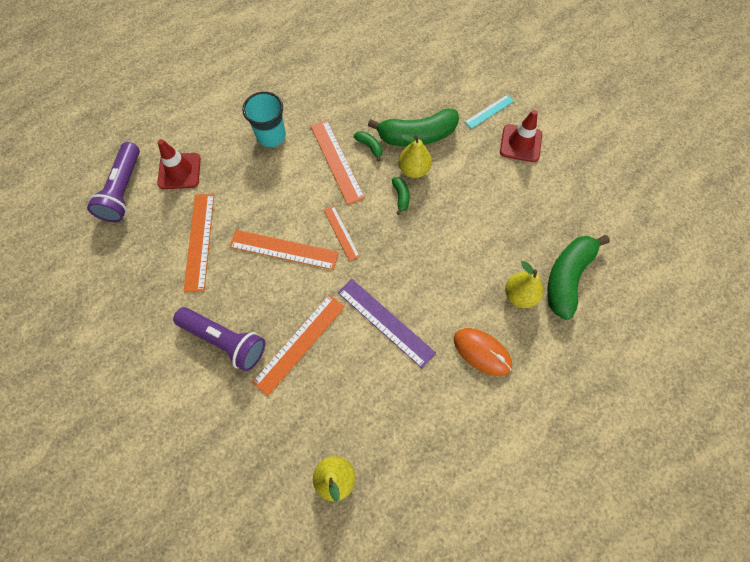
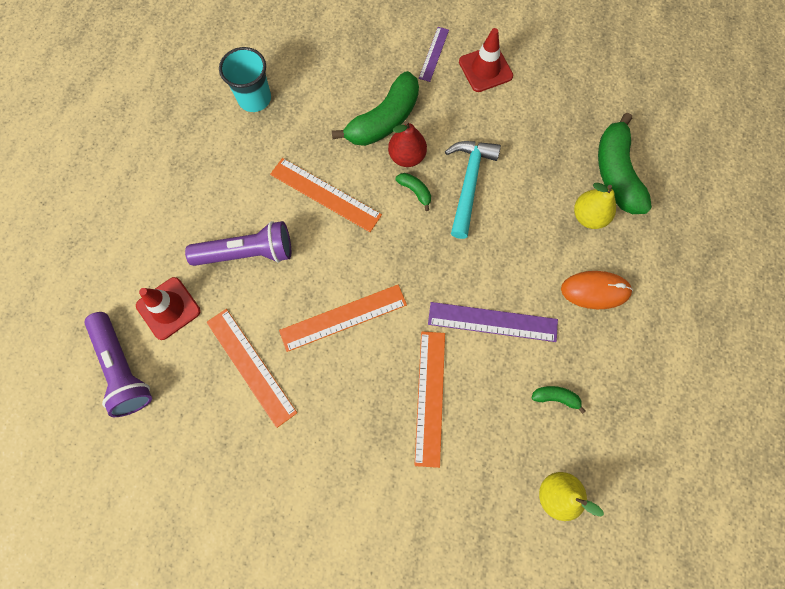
camera: 35 degrees left, 5 degrees up
purple flashlight [173,307,265,371] -> purple flashlight moved to [185,221,291,266]
turquoise cup [242,92,286,147] -> turquoise cup moved to [219,47,271,112]
orange ruler [324,206,360,261] -> none
green banana [354,131,383,162] -> green banana moved to [532,386,586,414]
yellow pear [398,134,432,178] -> red pear [388,121,427,167]
turquoise ruler [465,95,514,129] -> purple ruler [419,27,449,82]
none -> turquoise hammer [445,141,501,239]

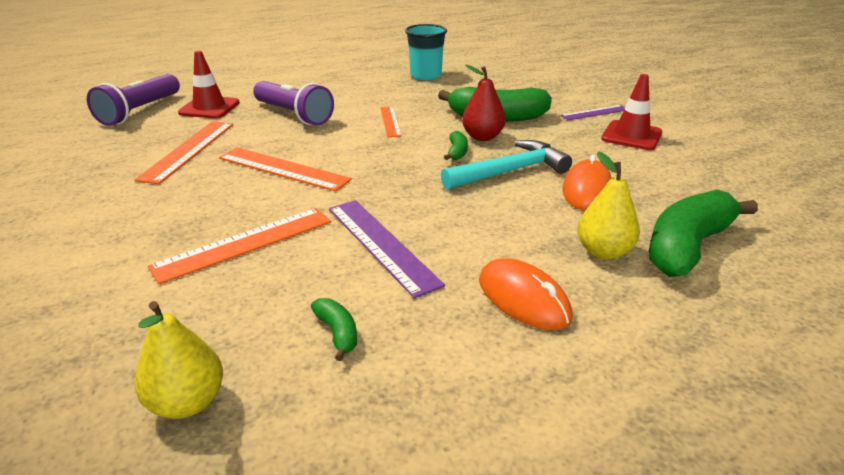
camera: 50 degrees right, 40 degrees down
orange ruler [270,158,382,232] -> orange ruler [381,107,402,137], size x0.59
none -> orange mouse [562,155,612,210]

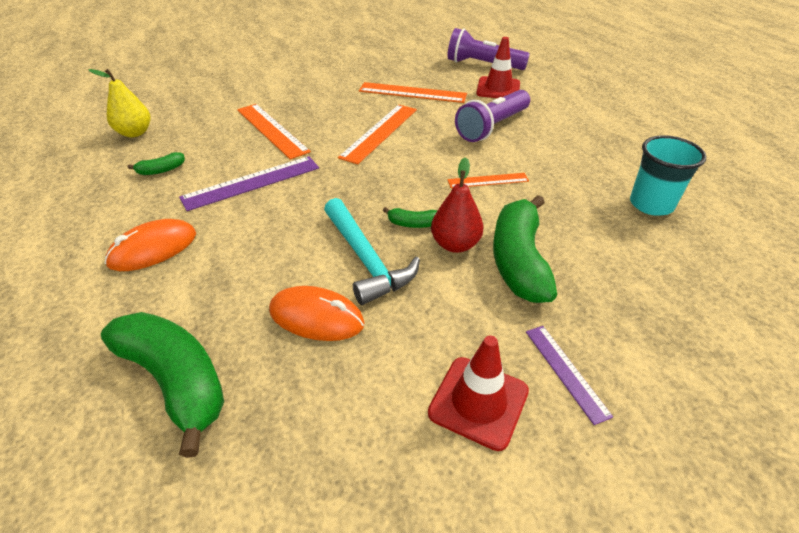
camera: 90 degrees right, 10 degrees up
yellow pear [577,152,640,260] -> none

